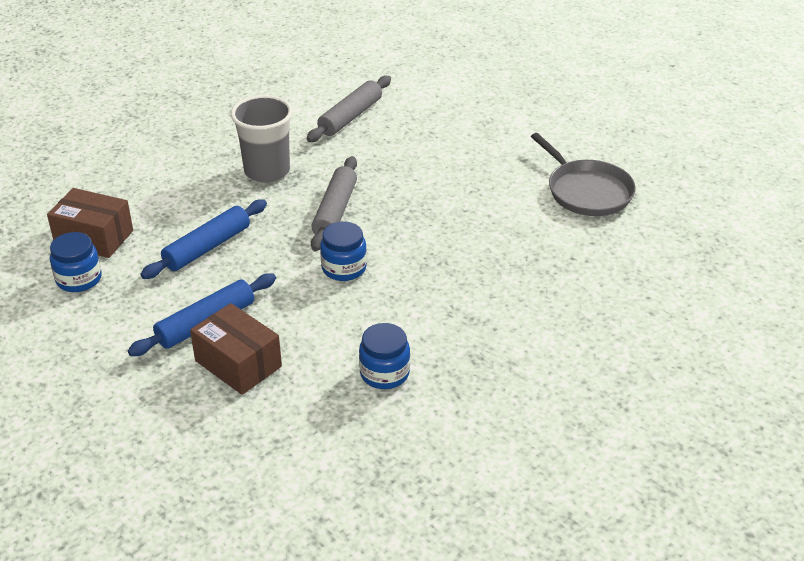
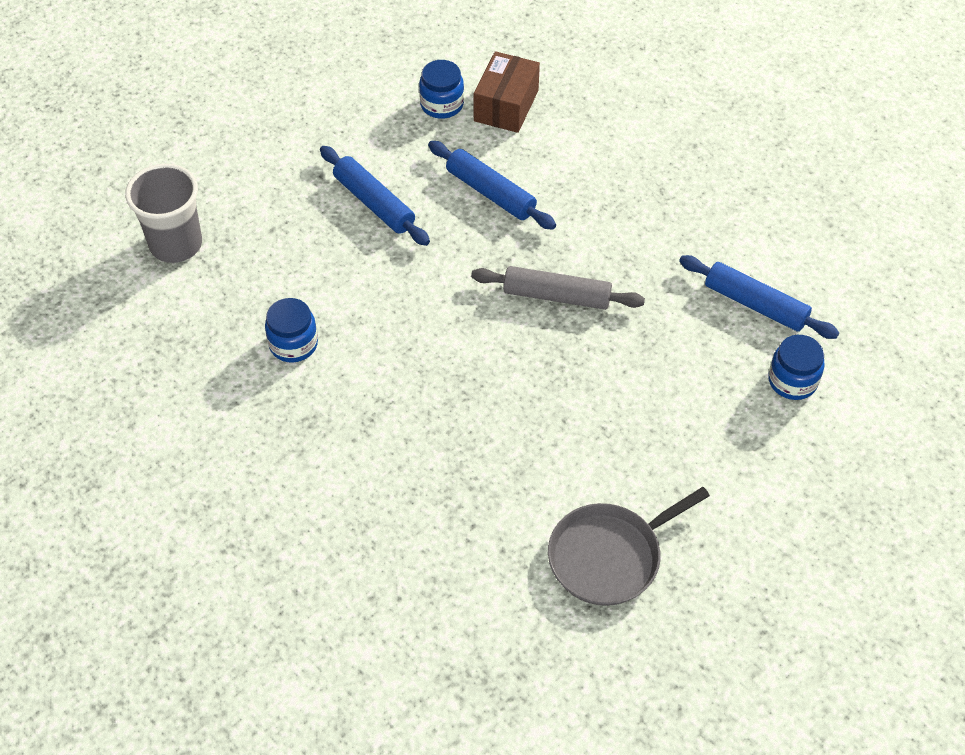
camera: 90 degrees right, 15 degrees up
brown box [190,303,282,395] -> none
grey cup [231,95,293,183] -> grey cup moved to [125,164,202,263]
grey rolling pin [307,76,391,142] -> blue rolling pin [679,255,839,339]
blue jar [320,221,367,281] -> blue jar moved to [768,335,825,400]

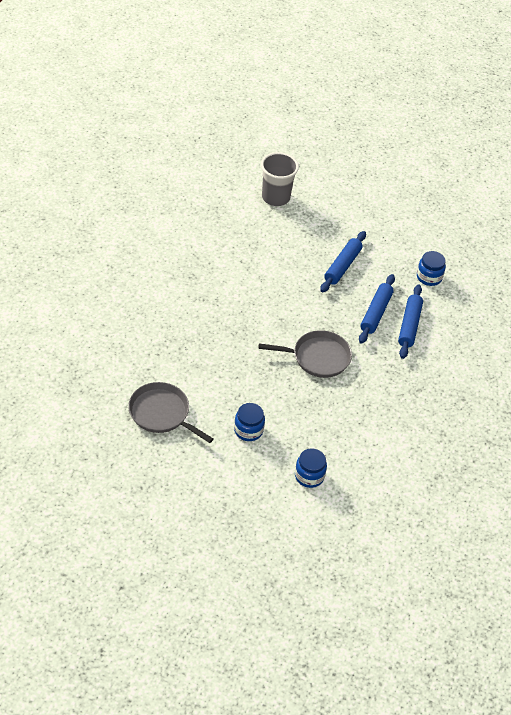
camera: 65 degrees right, 5 degrees down
blue jar [265,298,318,362] -> blue jar moved to [234,403,265,441]
grey rolling pin [471,266,645,310] -> grey pan [258,330,352,378]
brown box [473,51,540,133] -> none
blue rolling pin [679,255,839,339] -> blue rolling pin moved to [398,284,423,359]

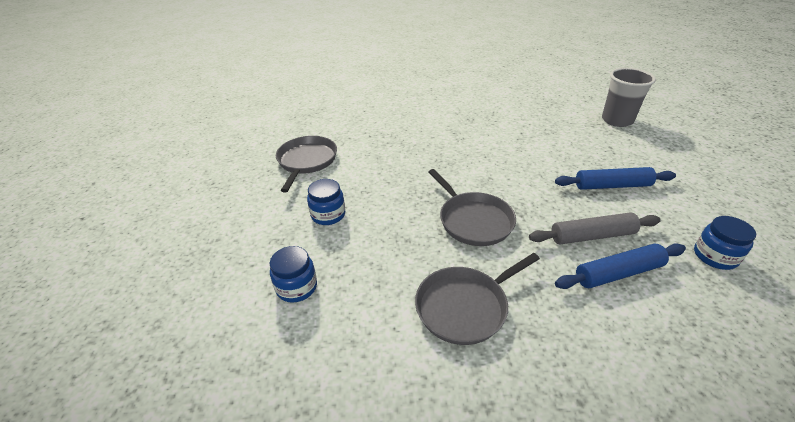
camera: 65 degrees right, 10 degrees down
blue rolling pin [359,274,395,344] -> grey rolling pin [529,213,661,245]
none -> grey pan [415,253,540,345]

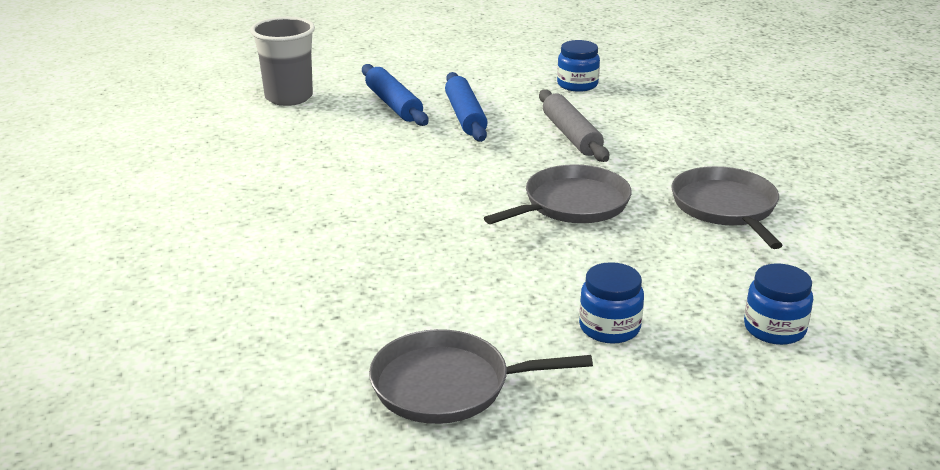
camera: 100 degrees left, 10 degrees down
grey pan [415,253,540,345] -> grey pan turned 150 degrees counterclockwise [671,166,783,249]
blue rolling pin [555,243,686,289] -> blue rolling pin moved to [362,64,428,126]

